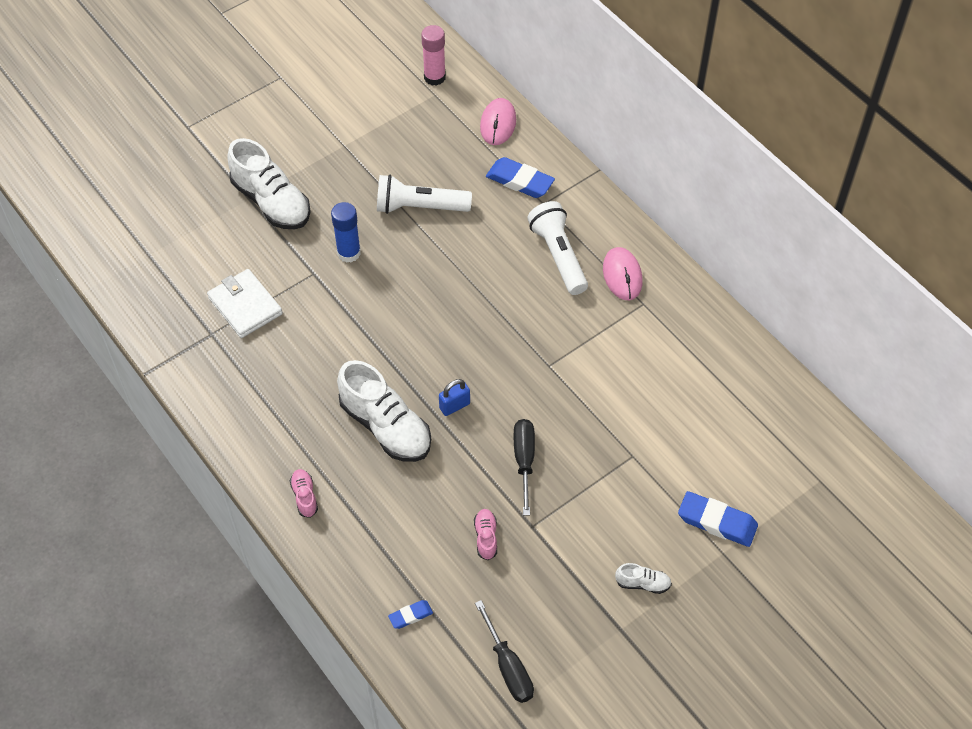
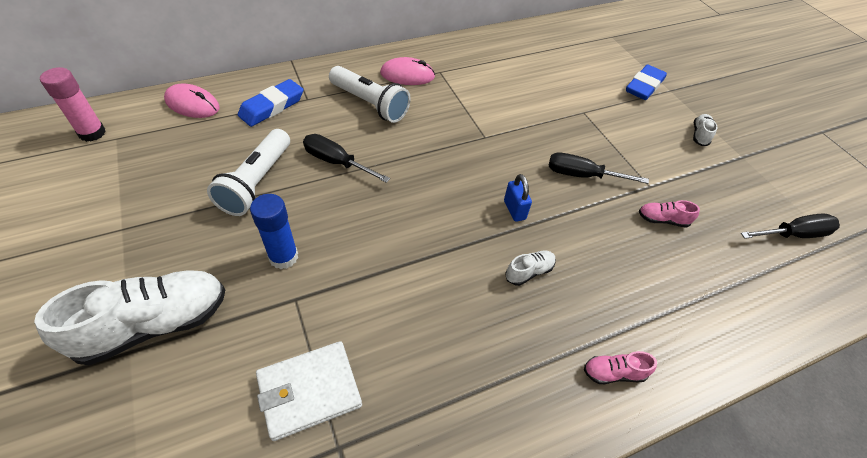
camera: 80 degrees left, 5 degrees down
white shoe [337,360,431,462] -> white shoe [505,250,556,286], size x0.44
blue eraser [388,600,433,629] -> none
white flashlight [527,201,588,295] -> white flashlight turned 135 degrees counterclockwise [329,66,411,123]
none -> black screwdriver [303,134,390,183]

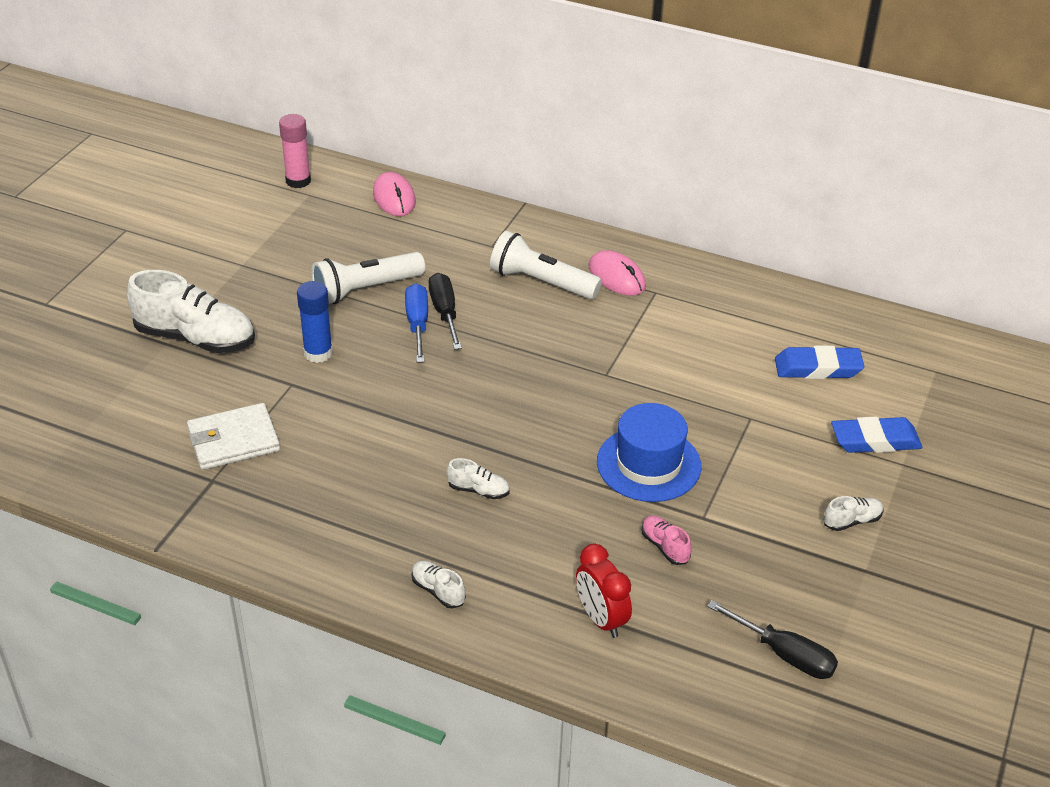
camera: 50 degrees right, 10 degrees down
blue eraser [238,79,304,127] -> blue eraser moved to [775,345,864,379]
white wallet [256,341,362,441] -> white wallet turned 45 degrees counterclockwise [187,403,280,470]
white flashlight [329,66,411,123] -> white flashlight turned 120 degrees clockwise [490,231,602,299]
blue padlock [504,174,532,222] -> none
black screwdriver [549,152,649,184] -> blue hat [597,403,701,502]
pink shoe [584,351,657,384] -> white shoe [412,561,466,608]
none -> blue screwdriver [405,283,428,363]
none -> red clock [576,544,632,638]

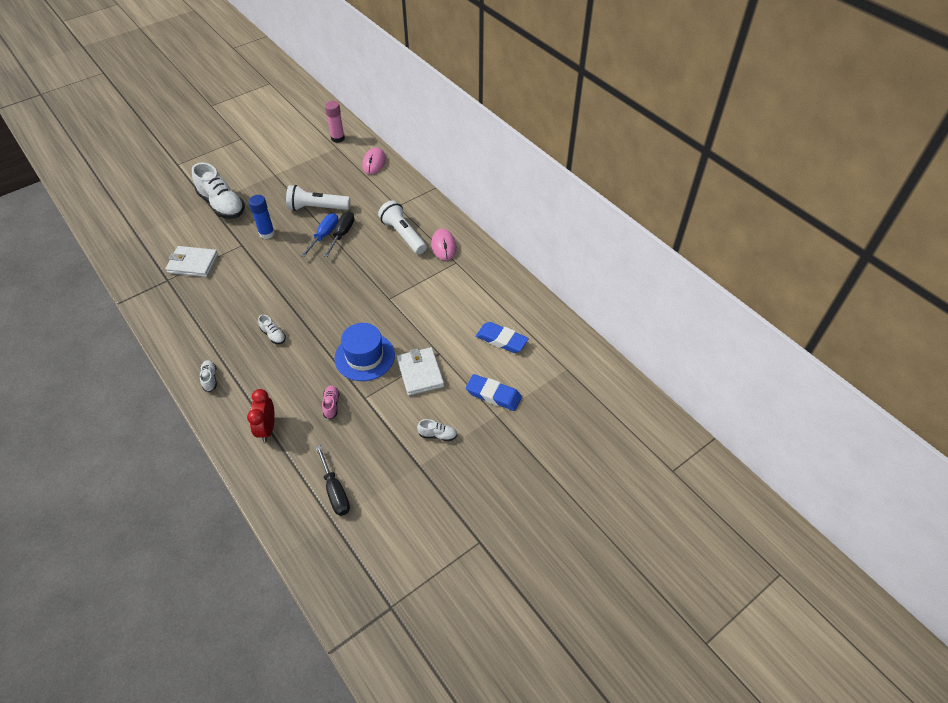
camera: 30 degrees right, 10 degrees up
none -> white wallet [397,347,444,396]

